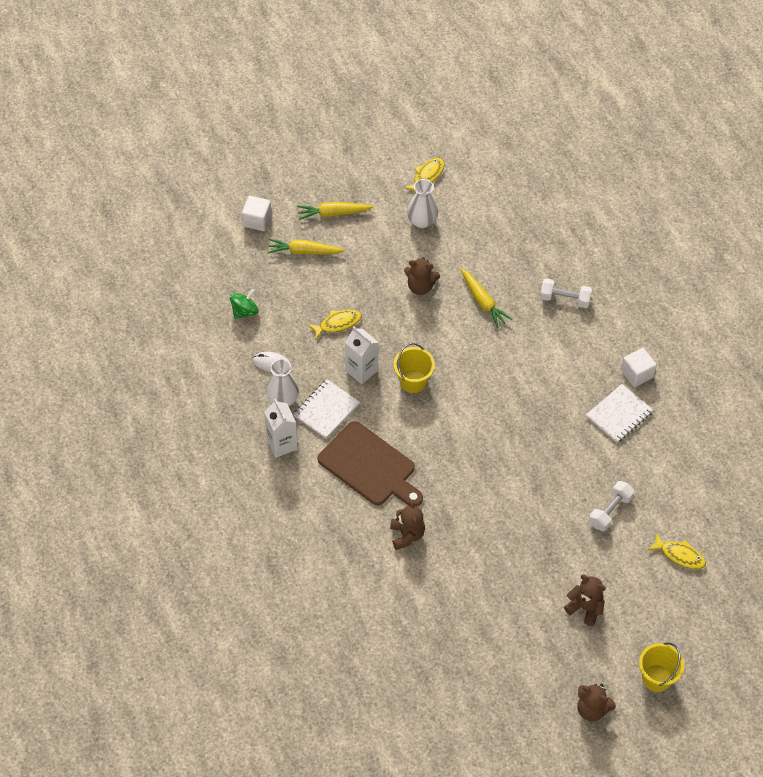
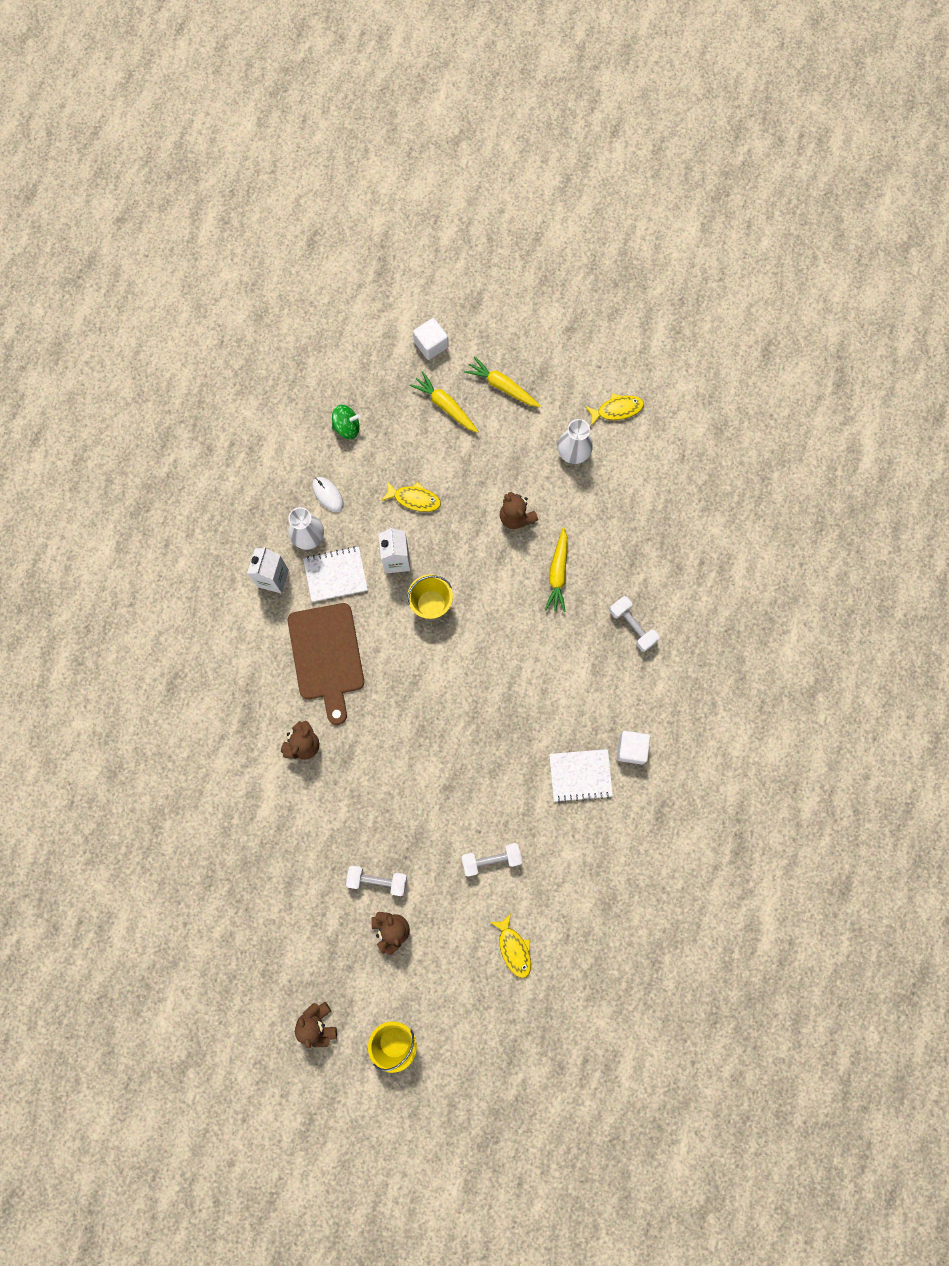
camera: 40 degrees right, 20 degrees up
none -> white dumbbell [346,866,407,896]

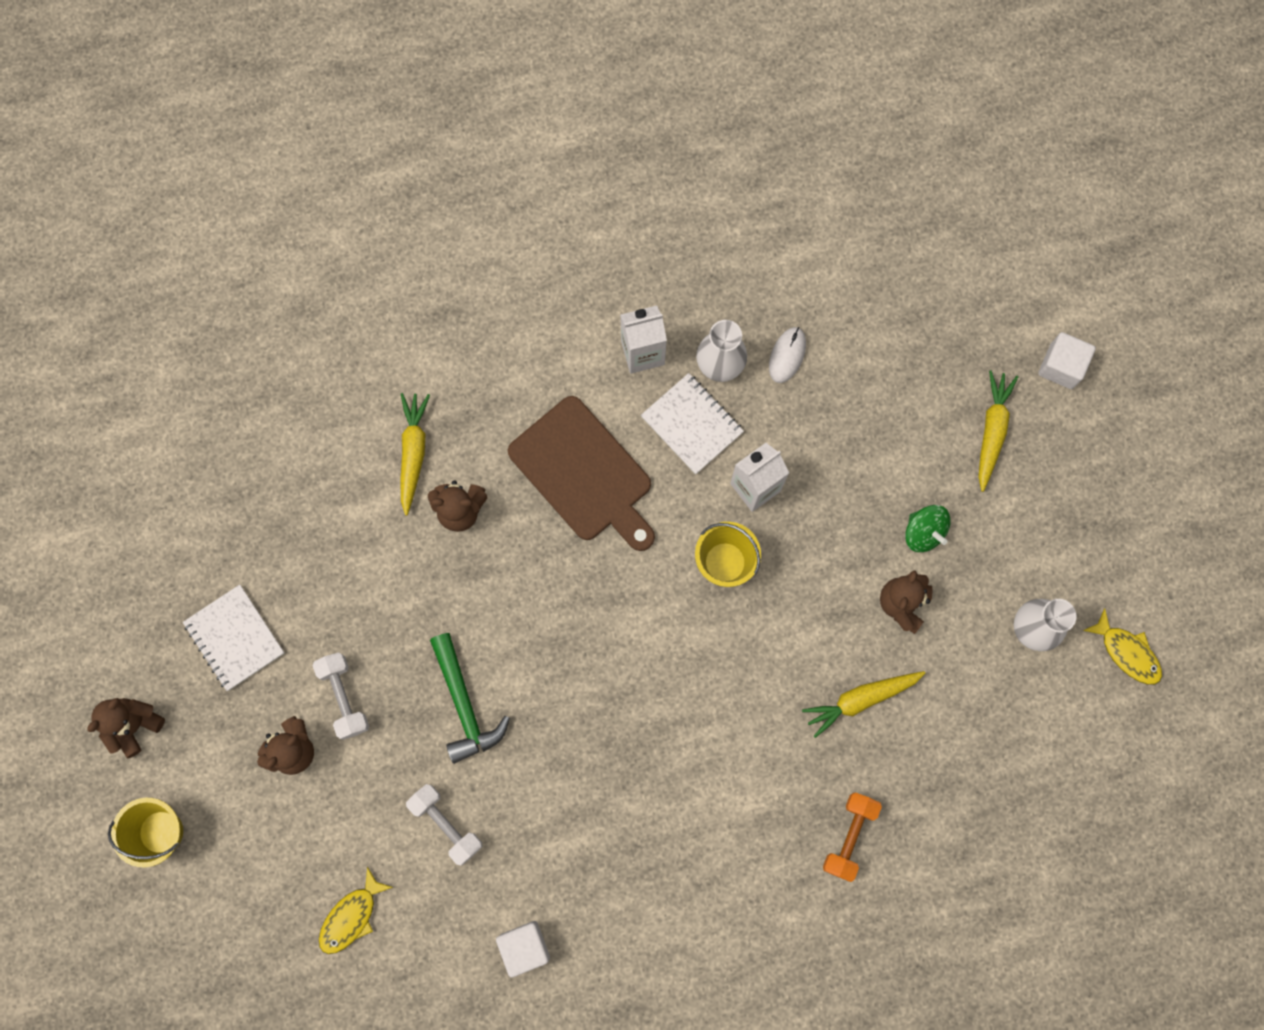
camera: 60 degrees right, 0 degrees up
brown cutting board [288,603,364,725] -> brown cutting board turned 90 degrees counterclockwise [508,396,655,551]
green spinning top [332,405,360,439] -> green spinning top moved to [905,505,951,552]
yellow fish [381,481,441,512] -> none
yellow carrot [464,356,541,407] -> yellow carrot moved to [400,393,430,515]
white notebook [549,749,613,803] -> white notebook moved to [183,584,284,691]
white dumbbell [609,596,660,652] -> orange dumbbell [823,792,882,882]
white cube [617,731,651,765] -> white cube moved to [496,921,550,978]
none -> green hammer [430,633,510,764]

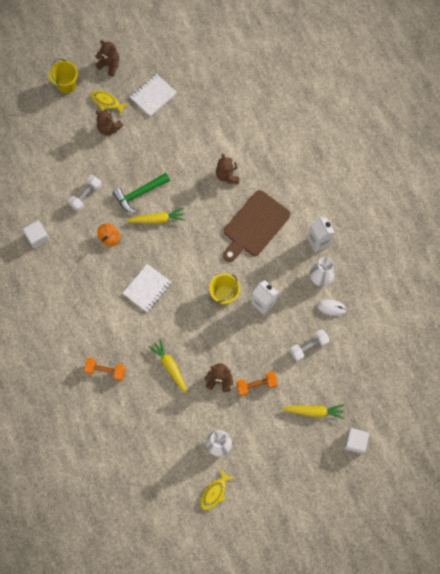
camera: 80 degrees right, 5 degrees down
white dumbbell [313,652,369,740] -> white dumbbell moved to [290,329,330,361]
yellow fish [319,867,393,954] -> yellow fish moved to [91,91,128,115]
yellow carrot [400,393,430,515] -> yellow carrot moved to [126,208,185,224]
white notebook [641,373,744,475] -> white notebook moved to [122,264,172,312]
green spinning top [905,505,951,552] -> orange dumbbell [236,371,278,396]
none -> orange spinning top [97,223,120,246]

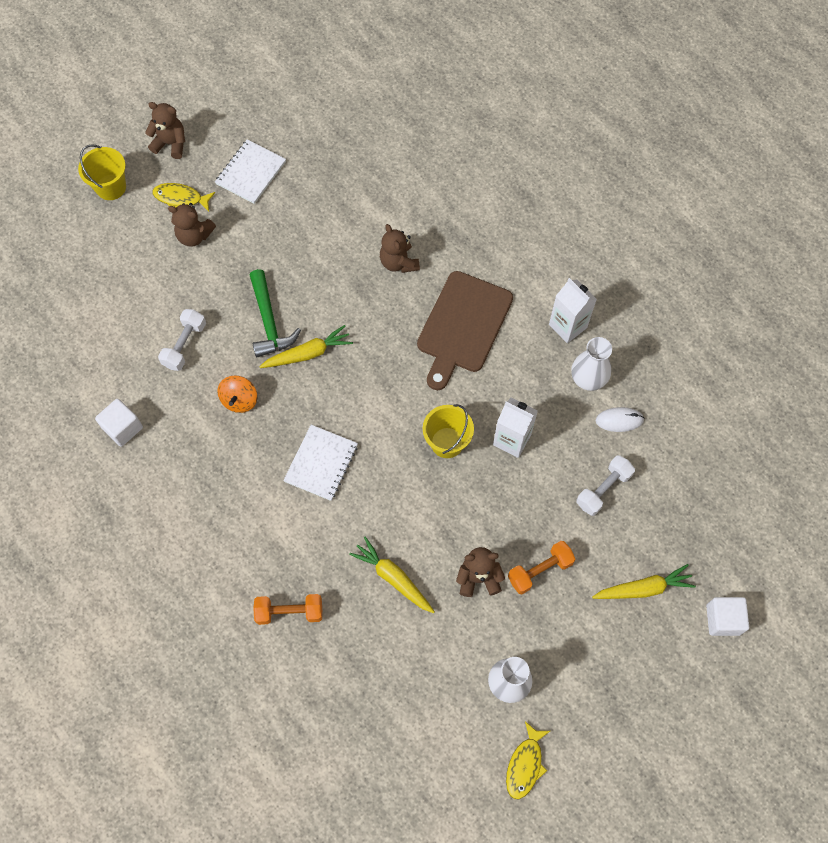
camera: 15 degrees left, 5 degrees down
green hammer [113,173,170,213] -> green hammer turned 60 degrees counterclockwise [250,269,301,357]

